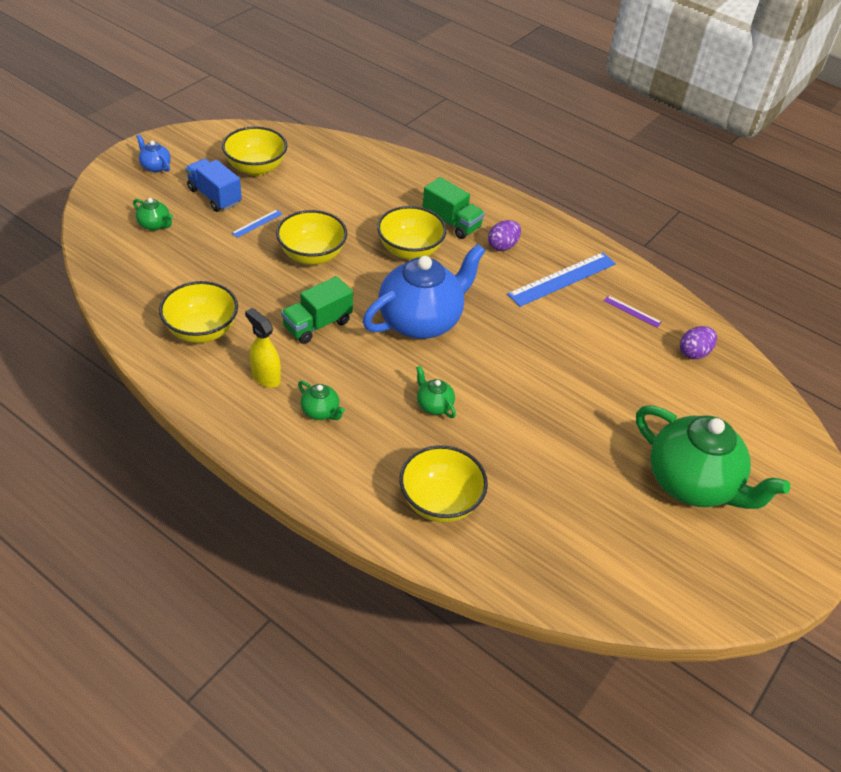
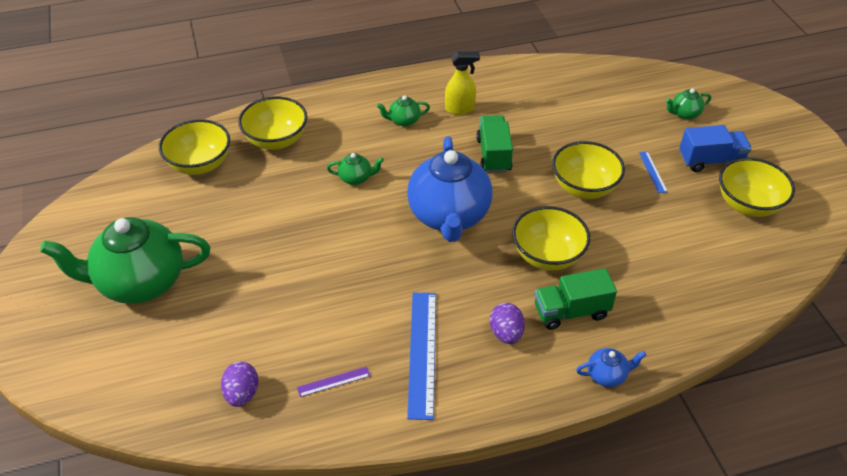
camera: 130 degrees right, 0 degrees up
blue teapot [136,134,171,172] -> blue teapot moved to [576,348,646,387]
yellow bowl [159,281,238,343] -> yellow bowl moved to [159,119,230,175]

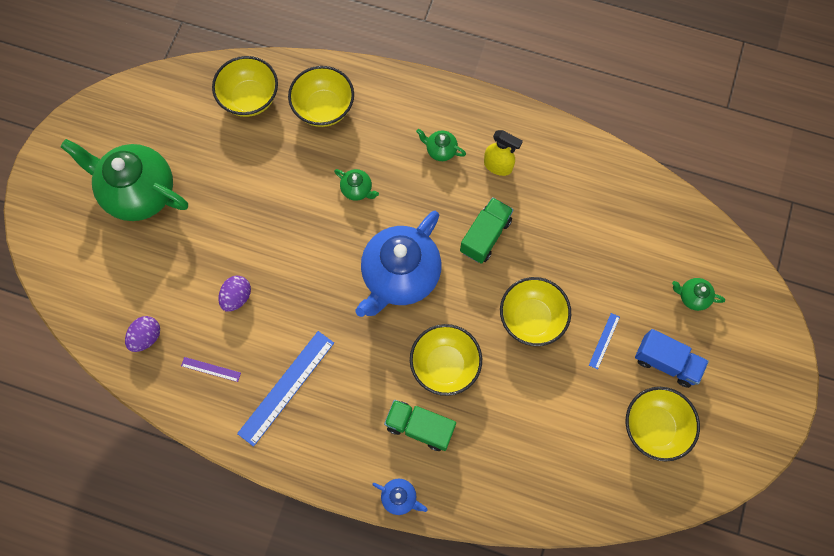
camera: 35 degrees right, 25 degrees up
purple egg [490,303,525,344] -> purple egg moved to [218,276,251,312]

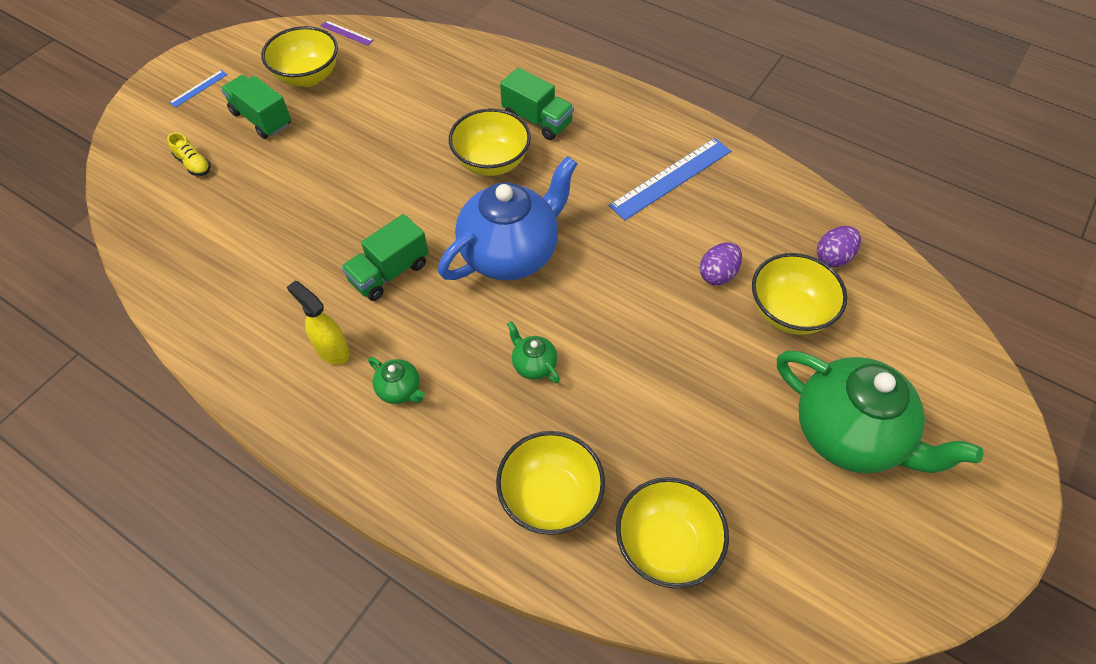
camera: 165 degrees left, 15 degrees down
purple ruler [181,357,241,382] -> purple ruler moved to [321,21,374,46]
blue teapot [372,479,428,515] -> none
yellow bowl [500,277,571,346] -> yellow bowl moved to [752,253,847,335]
blue ruler [589,313,620,370] -> blue ruler moved to [169,70,228,108]
blue truck [635,329,709,388] -> green truck [221,75,291,139]
green teapot [672,278,725,311] -> yellow shoe [167,132,211,176]

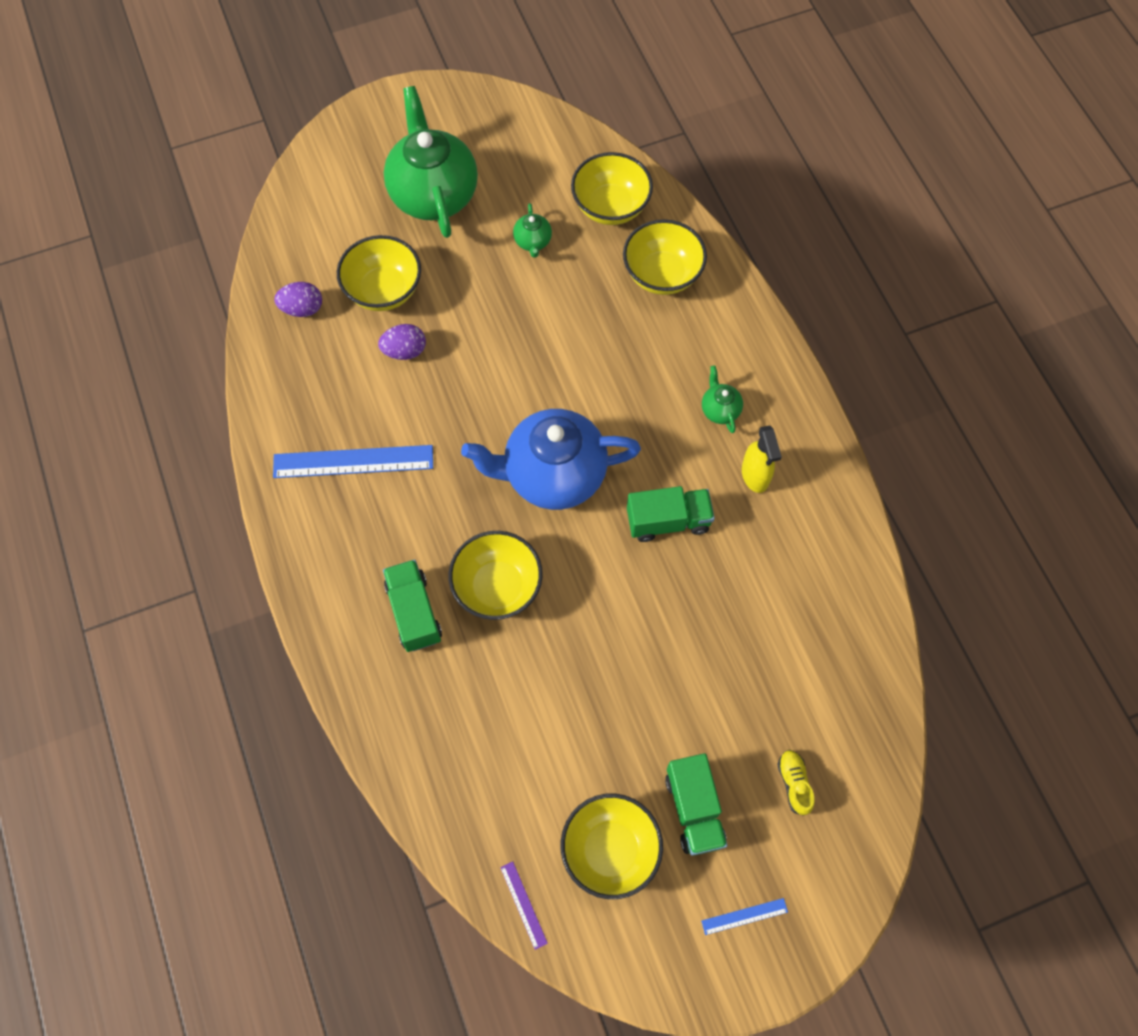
camera: 145 degrees left, 10 degrees up
green teapot [507,321,560,383] -> green teapot moved to [513,203,552,258]

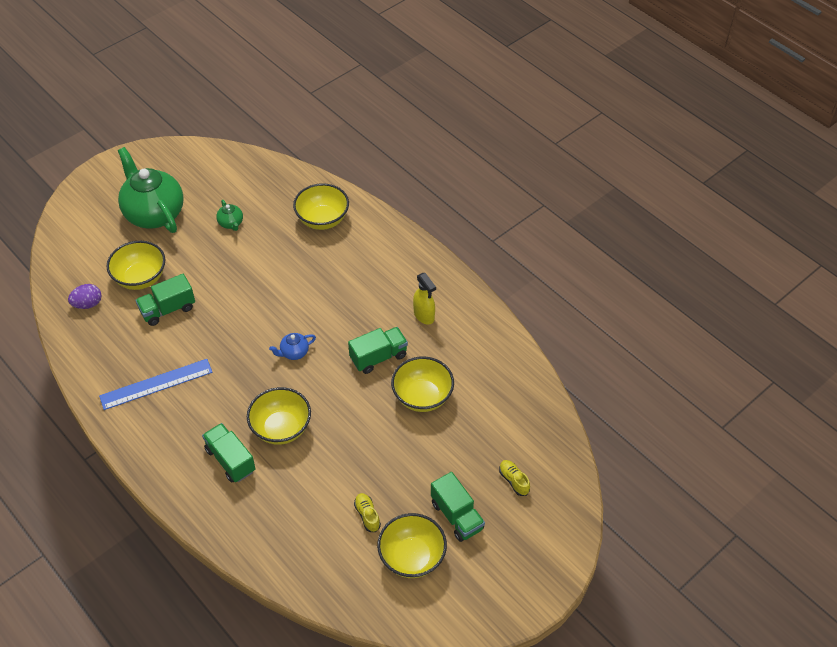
camera: 20 degrees left, 15 degrees down
purple egg [378,324,426,360] -> green truck [135,274,195,326]
blue teapot [461,409,641,510] -> blue teapot [269,333,316,360], size x0.42
purple ruler [500,861,548,950] -> none
yellow bowl [571,152,653,225] -> yellow bowl moved to [391,356,454,412]
blue ruler [701,898,788,935] -> none
green teapot [702,365,743,433] -> none
none -> yellow shoe [354,493,381,532]

